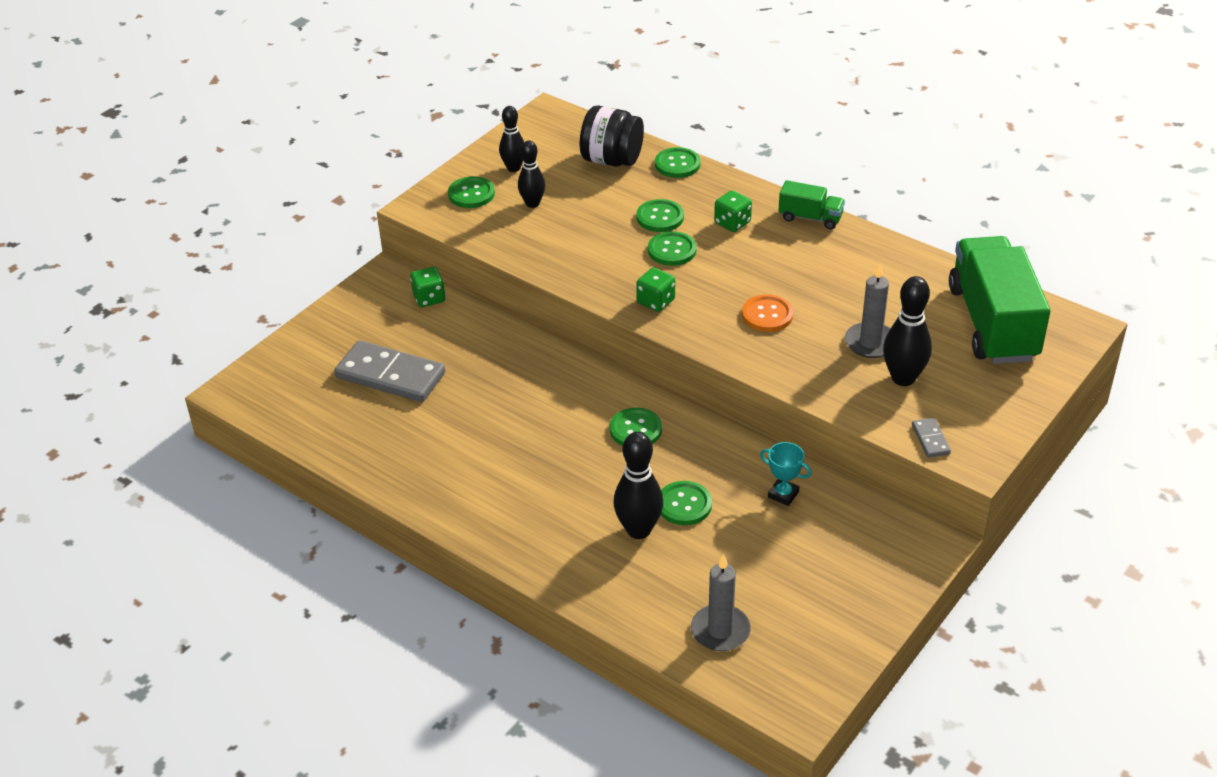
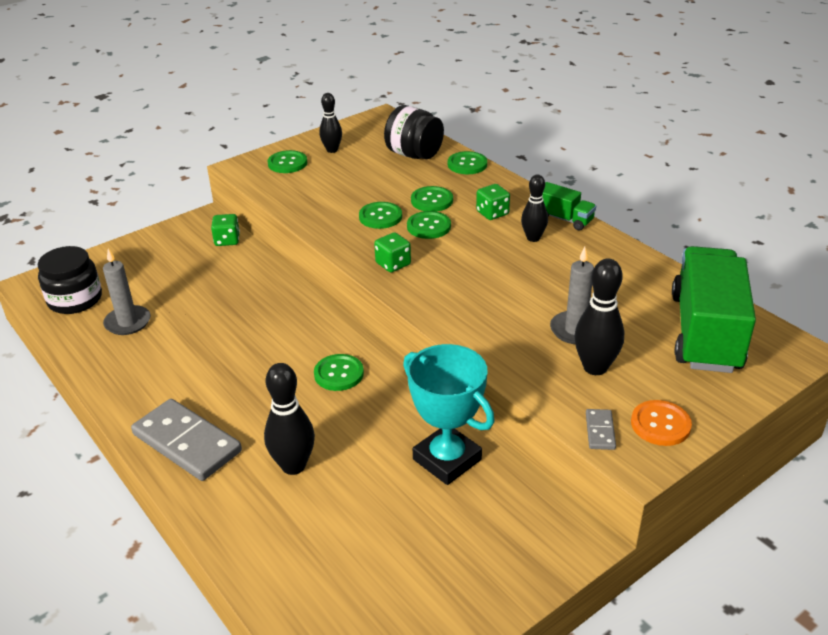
camera: 15 degrees right, 5 degrees down
grey domino [335,340,445,402] -> grey domino moved to [131,399,242,481]
black bowling pin [518,140,545,208] -> black bowling pin moved to [521,175,548,242]
green button [661,481,712,525] -> green button moved to [359,202,402,229]
grey candle [691,554,751,651] -> grey candle moved to [103,248,151,335]
orange button [742,294,793,332] -> orange button moved to [631,400,692,446]
turquoise trophy [760,442,812,506] -> turquoise trophy [403,344,495,485], size x2.09
none -> black jar [38,246,102,314]

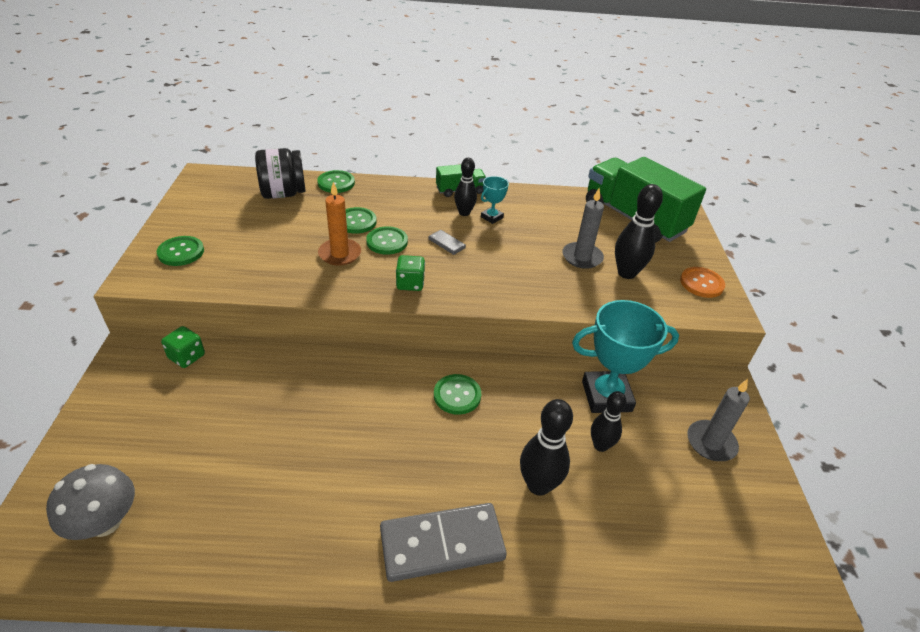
camera: 55 degrees left, 5 degrees up
black jar [38,246,102,314] -> grey mushroom [46,464,135,540]
grey candle [103,248,151,335] -> grey candle moved to [687,379,750,461]
black bowling pin [319,93,342,153] -> black bowling pin moved to [591,391,627,452]
green button [359,202,402,229] -> orange candle [318,182,361,266]
green dice [476,184,510,220] -> none
grey domino [586,409,616,450] -> grey domino moved to [429,230,466,255]
none -> turquoise trophy [481,176,509,224]

